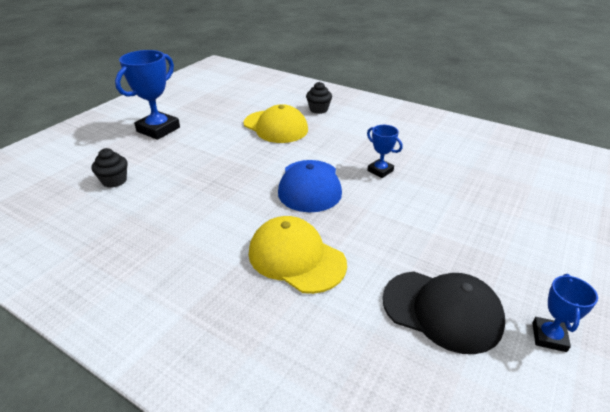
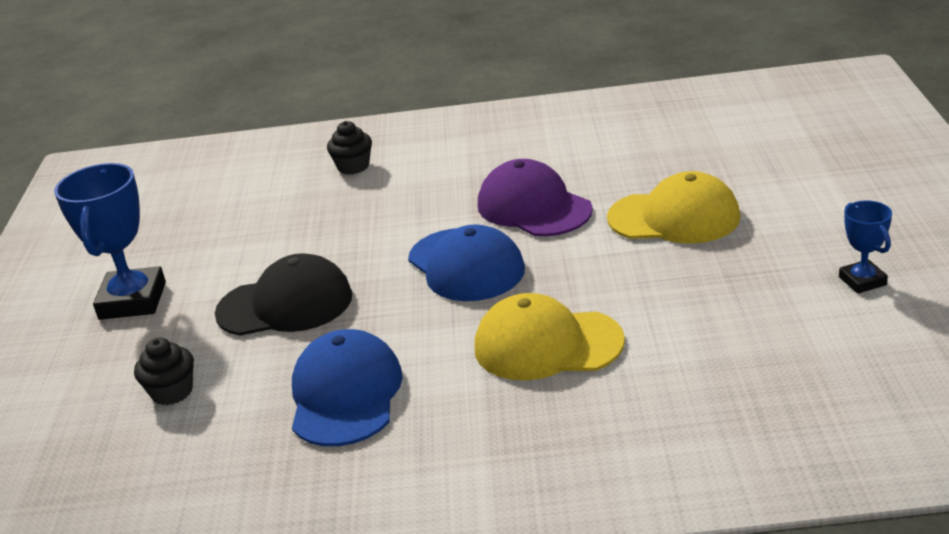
camera: 30 degrees left, 5 degrees down
yellow cap [244,104,308,143] -> yellow cap moved to [607,171,740,244]
blue trophy [367,125,402,178] -> purple cap [478,159,593,237]
black cap [382,272,505,354] -> black cap moved to [215,253,352,336]
none -> blue cap [292,329,403,447]

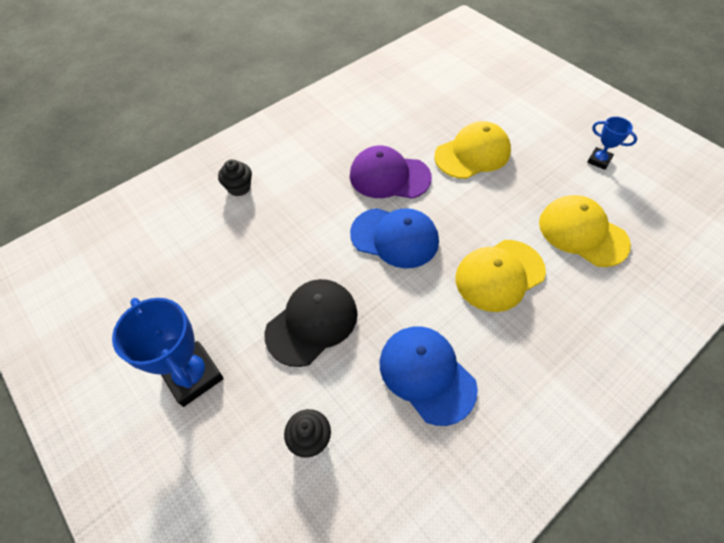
camera: 40 degrees left, 25 degrees up
none -> yellow cap [539,195,631,267]

